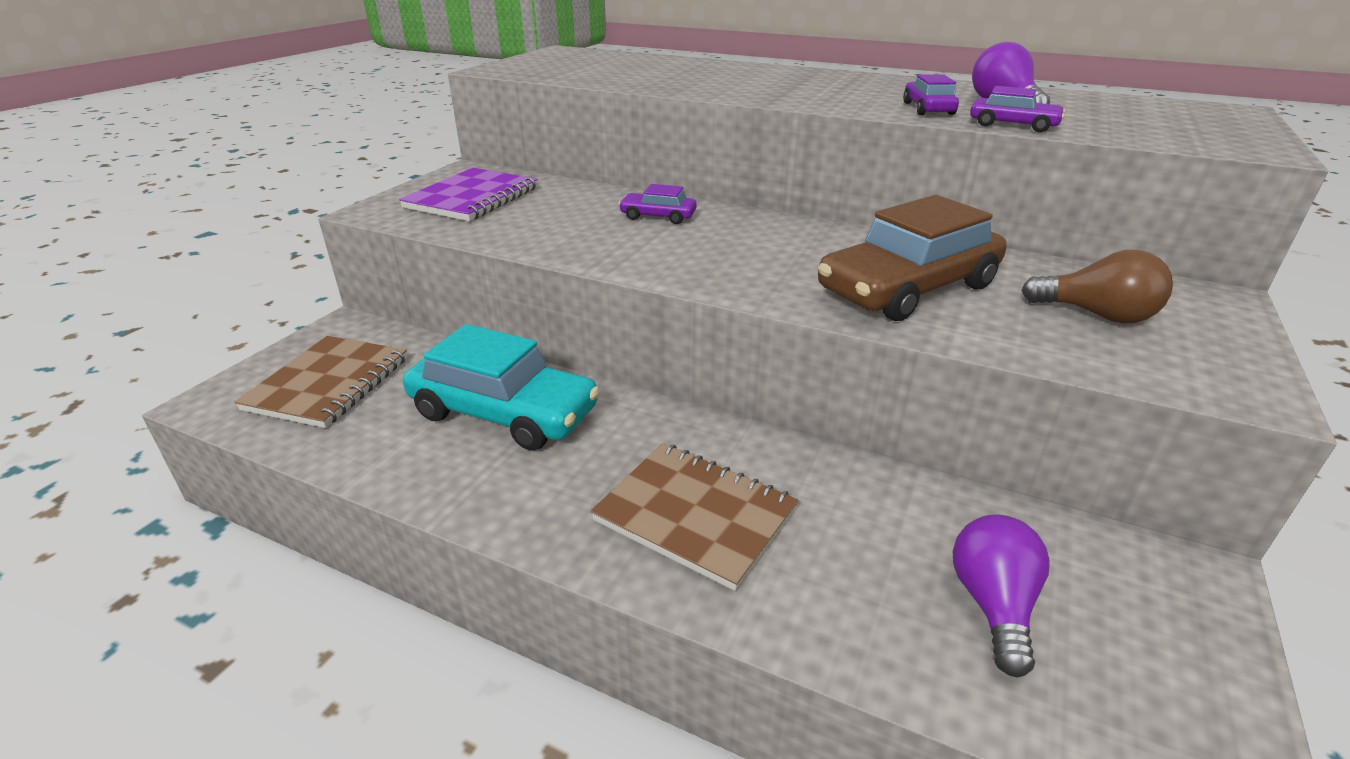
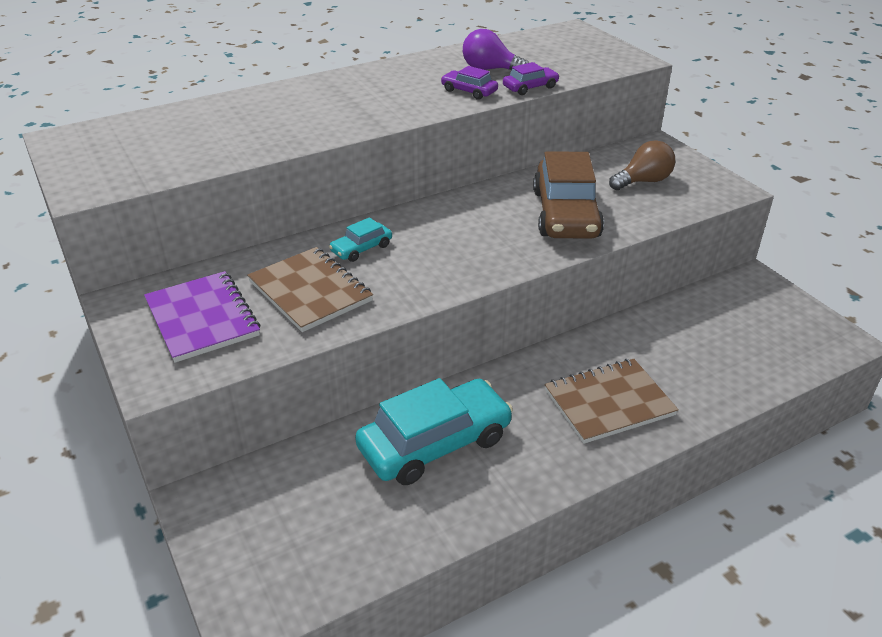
camera: 55 degrees left, 5 degrees up
brown notebook [234,336,407,428] -> brown notebook moved to [247,247,373,332]
purple car [619,184,697,224] -> turquoise car [329,217,392,262]
purple light bulb [953,514,1050,677] -> none

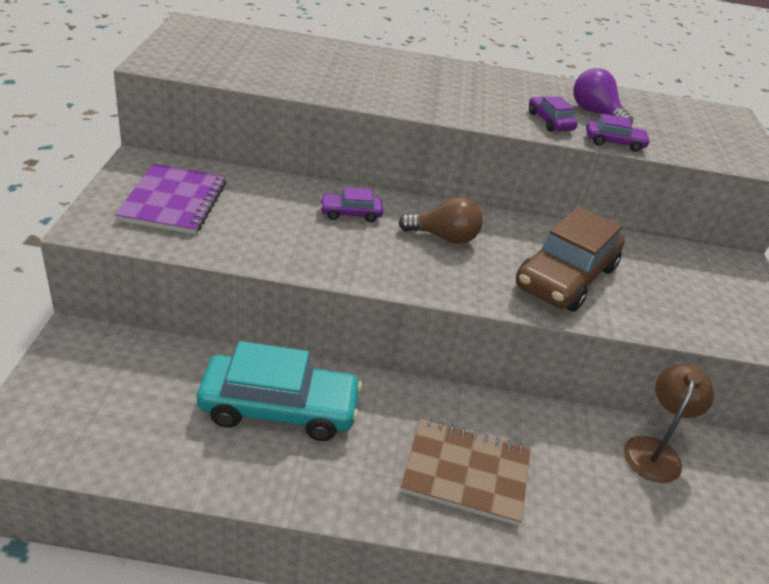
camera: 30 degrees right, 0 degrees up
brown notebook [247,247,373,332] -> none
turquoise car [329,217,392,262] -> purple car [320,187,383,222]
brown light bulb [609,140,675,190] -> brown light bulb moved to [399,197,483,244]
none -> brown lamp [624,364,714,483]

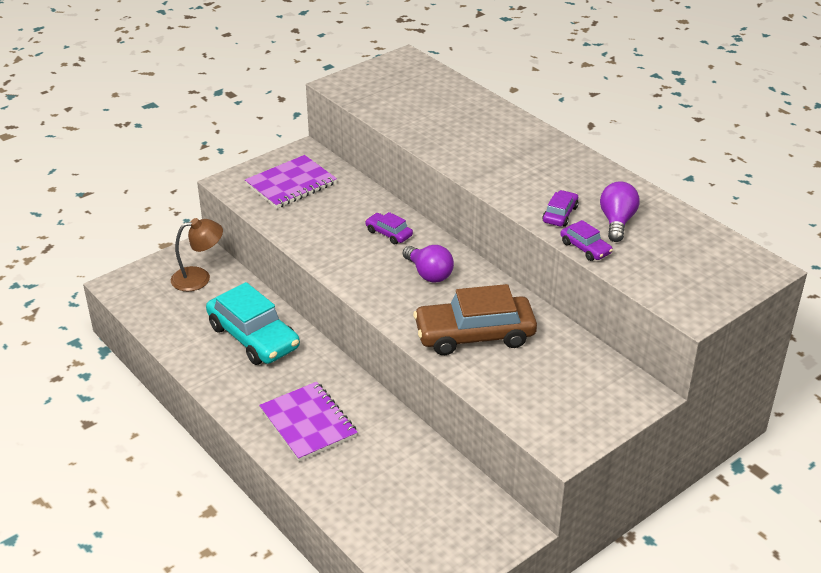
camera: 50 degrees right, 0 degrees up
brown light bulb [399,197,483,244] -> purple light bulb [403,245,454,283]
brown notebook [401,419,531,526] -> purple notebook [259,382,358,462]
brown lamp [624,364,714,483] -> brown lamp moved to [171,218,223,291]

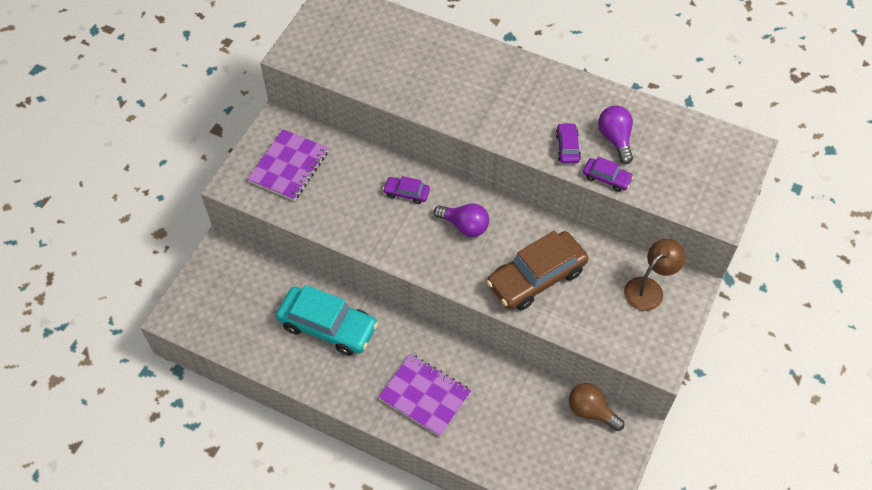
camera: 25 degrees left, 20 degrees up
brown lamp [171,218,223,291] -> brown lamp moved to [624,239,686,311]
none -> brown light bulb [569,383,624,431]

